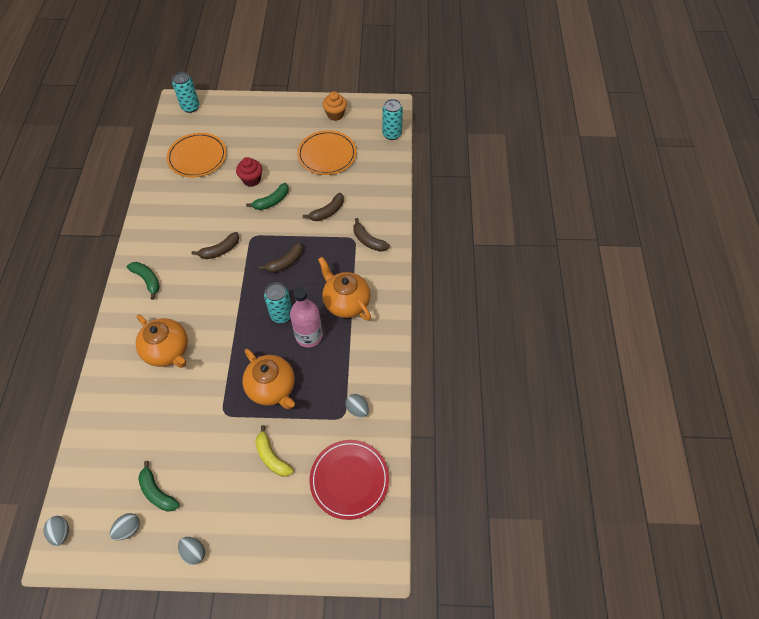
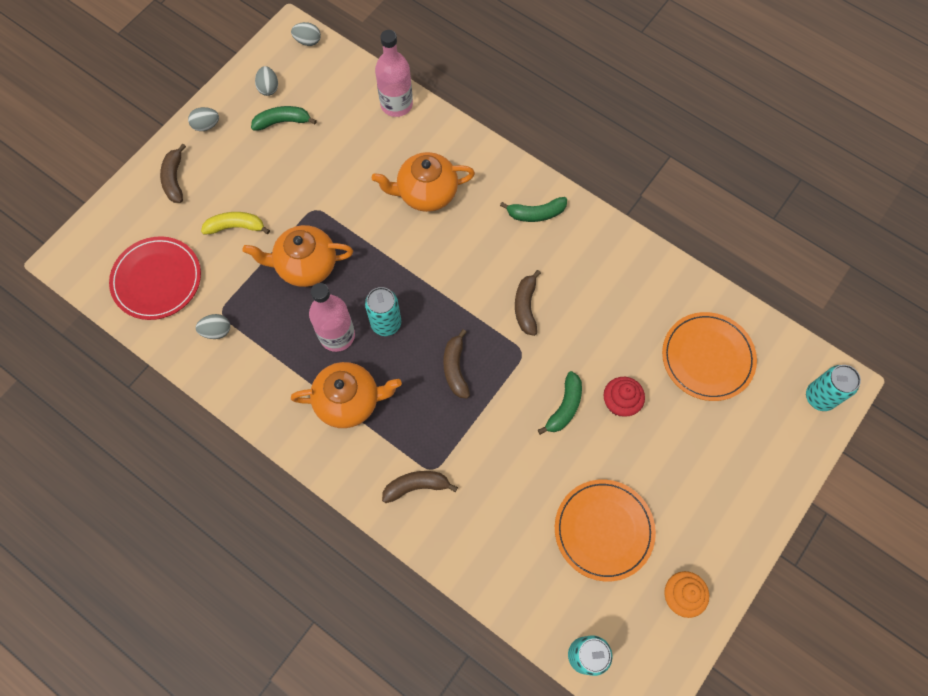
camera: 125 degrees right, 10 degrees up
green banana [246,183,289,210] -> green banana turned 150 degrees counterclockwise [538,371,582,435]
brown banana [303,193,344,221] -> brown banana moved to [160,144,186,203]
none -> pink bottle [375,30,413,117]

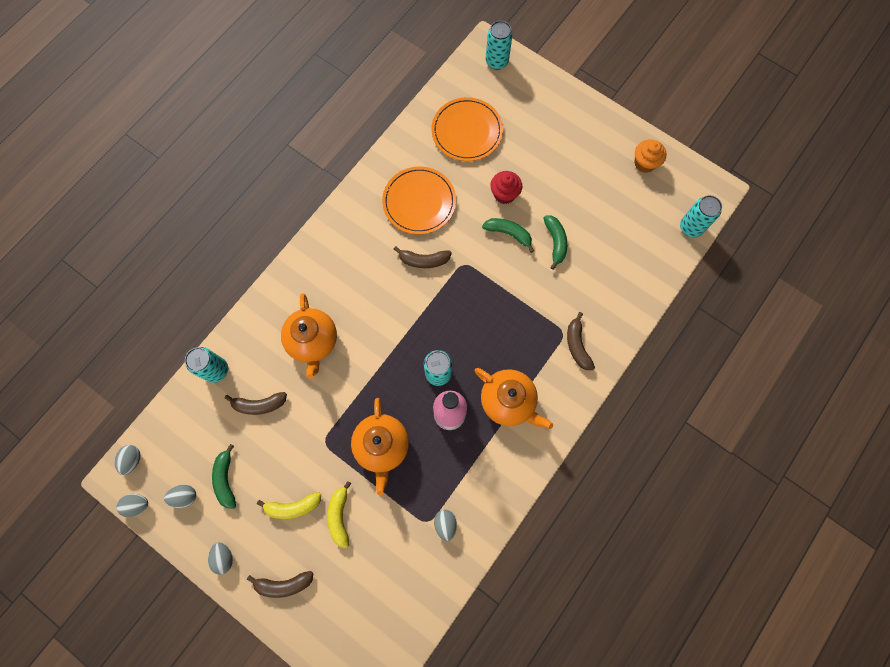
camera: 90 degrees left, 5 degrees up
red plate [109,236,201,320] -> none
orange teapot [291,362,402,428] -> orange teapot turned 135 degrees clockwise [475,368,553,429]
pink bottle [375,30,413,117] -> turquoise can [185,347,228,383]
brown banana [443,329,470,398] -> brown banana moved to [225,392,287,415]
green banana [500,197,567,222] -> green banana moved to [543,215,567,270]
orange plate [555,479,656,582] -> orange plate moved to [382,167,456,234]
none -> grey egg [116,494,148,517]
none -> yellow banana [257,492,321,519]

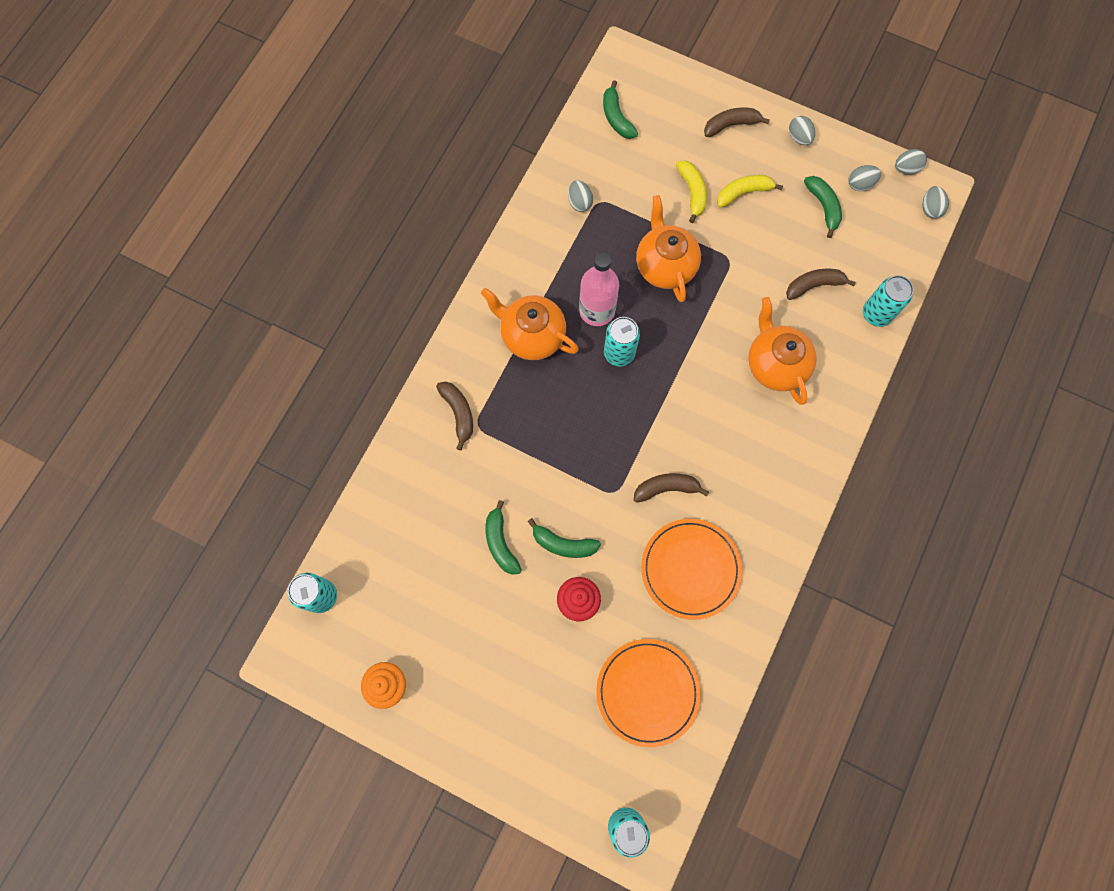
camera: 170 degrees right, 0 degrees up
none -> green banana [603,80,638,139]

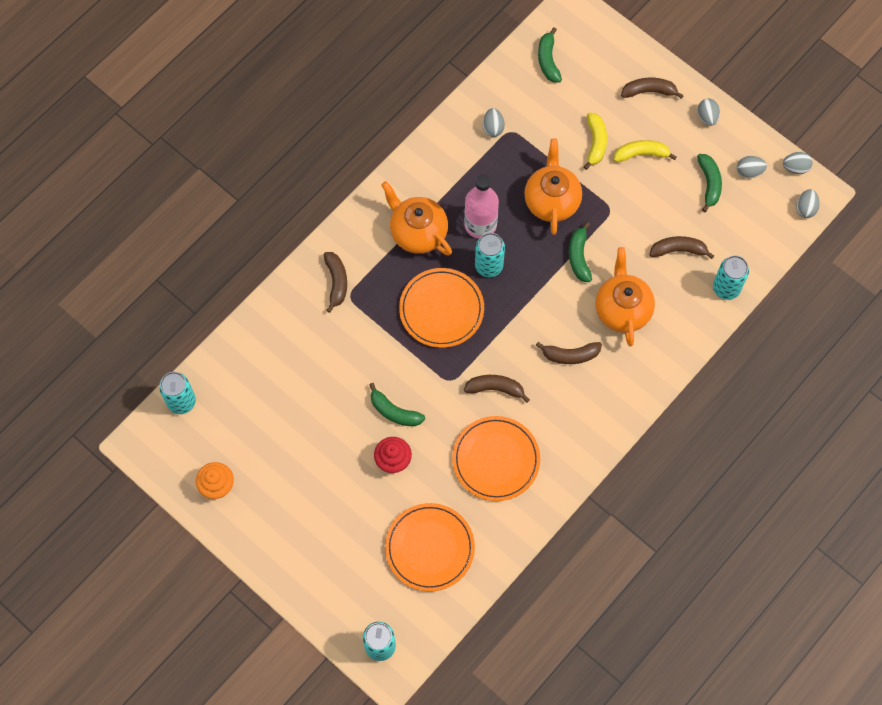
camera: 15 degrees right, 5 degrees down
green banana [485,500,522,575] -> green banana moved to [569,222,592,282]
none -> orange plate [399,268,484,348]
none -> brown banana [536,342,602,364]

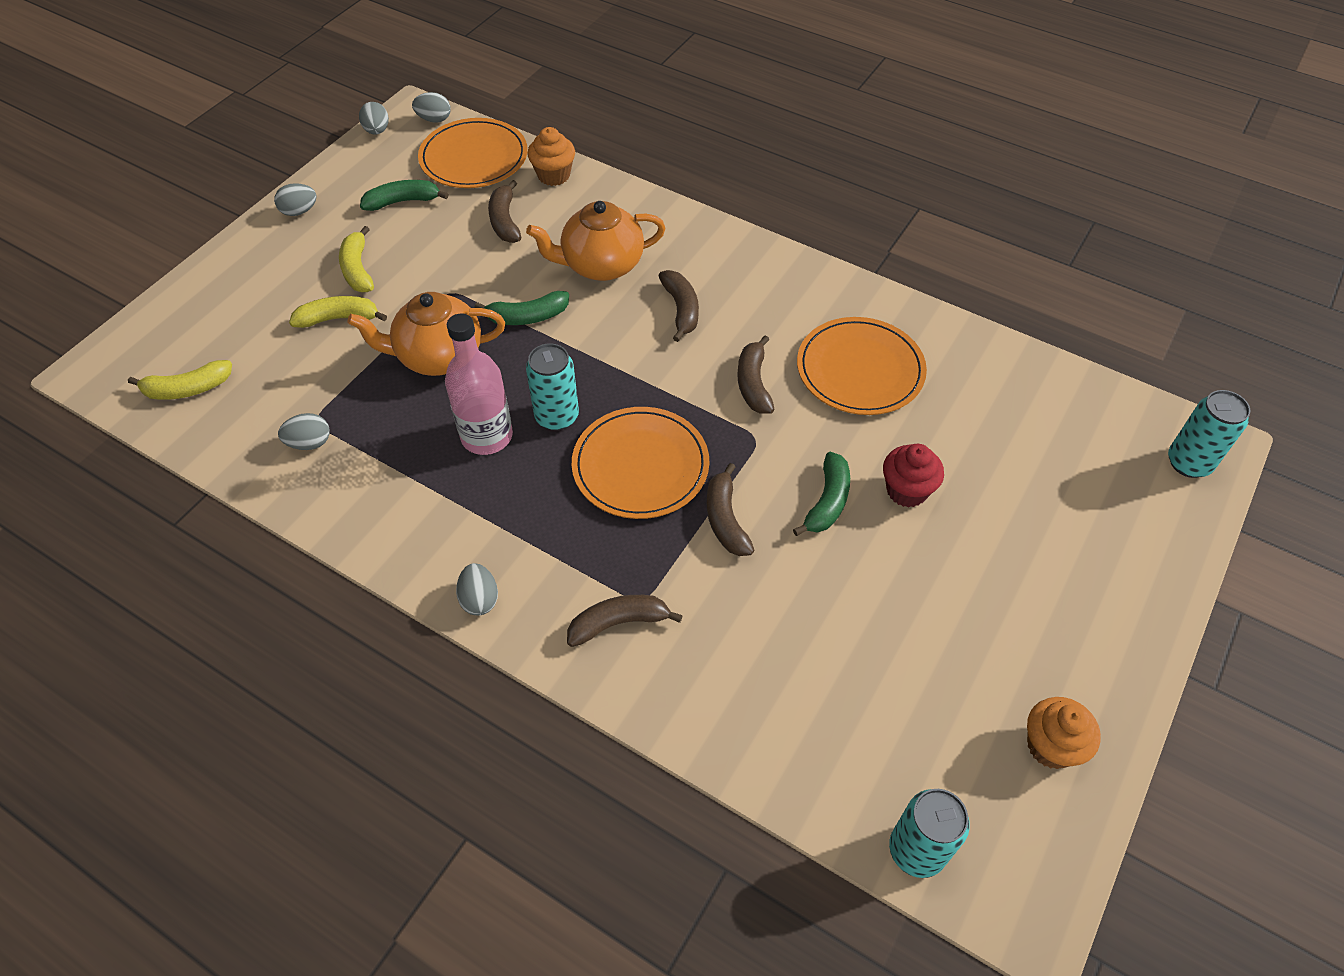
camera: 100 degrees left, 15 degrees down
orange teapot [381,181,452,256] -> none
orange plate [385,503,475,591] -> orange plate moved to [418,118,527,188]
green banana [538,27,562,83] -> yellow banana [128,360,232,400]
brown banana [621,78,684,99] -> brown banana moved to [707,463,754,556]
turquoise can [713,256,749,300] -> orange cupcake [528,127,575,186]
grey egg [737,156,767,178] -> grey egg moved to [456,563,498,615]

